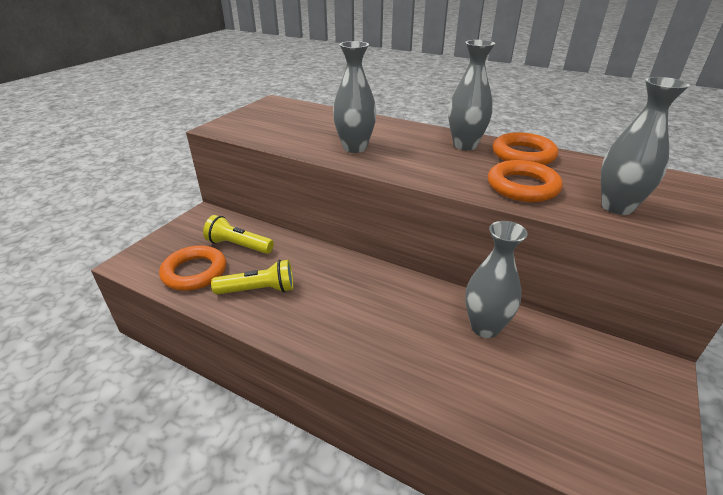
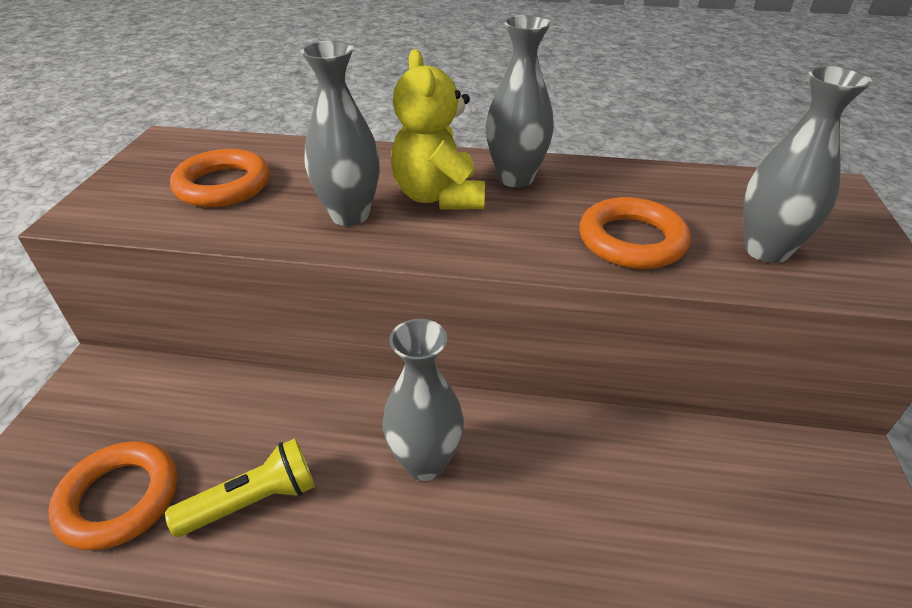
camera: 20 degrees left, 5 degrees up
yellow flashlight [203,215,274,254] -> none
grey vase [465,221,528,338] -> grey vase moved to [382,319,464,481]
orange ring [493,132,558,165] -> orange ring moved to [170,149,270,207]
none -> yellow teddy bear [391,49,485,210]

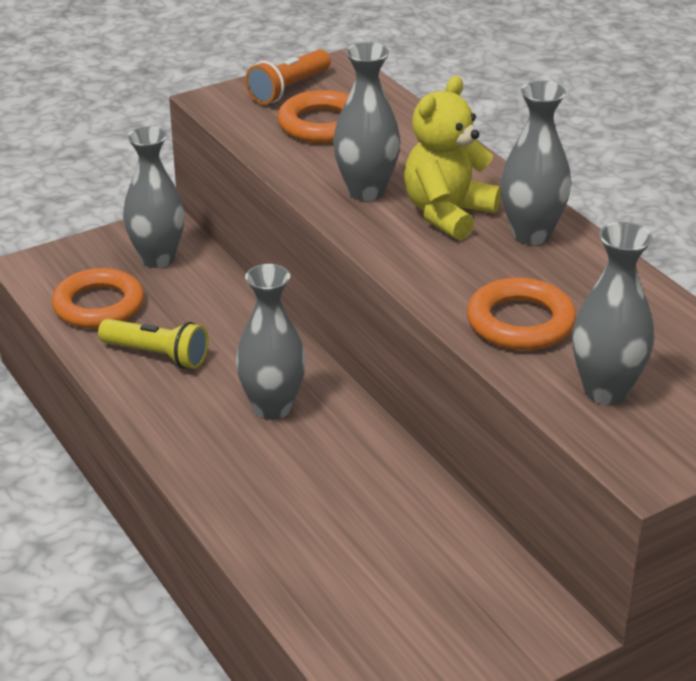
camera: 50 degrees right, 5 degrees down
none -> grey vase [123,126,184,268]
none -> orange flashlight [245,49,331,104]

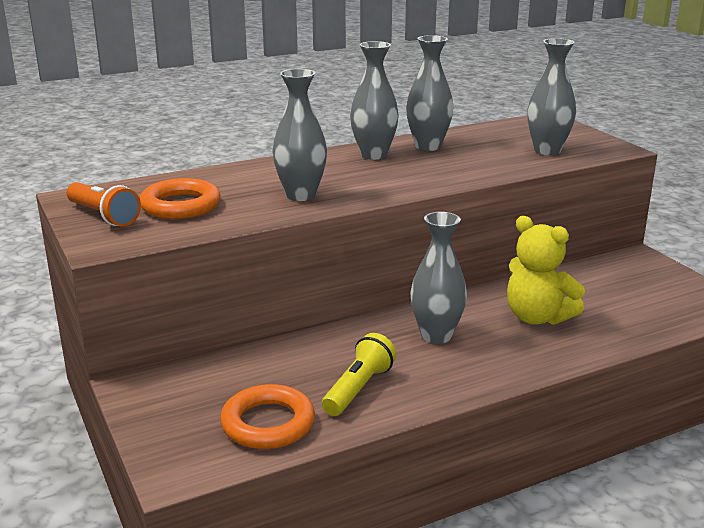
camera: 85 degrees left, 10 degrees down
grey vase [123,126,184,268] -> grey vase moved to [406,35,453,151]
yellow teddy bear [404,76,501,240] -> yellow teddy bear moved to [507,216,585,325]
orange ring [467,277,576,351] -> none

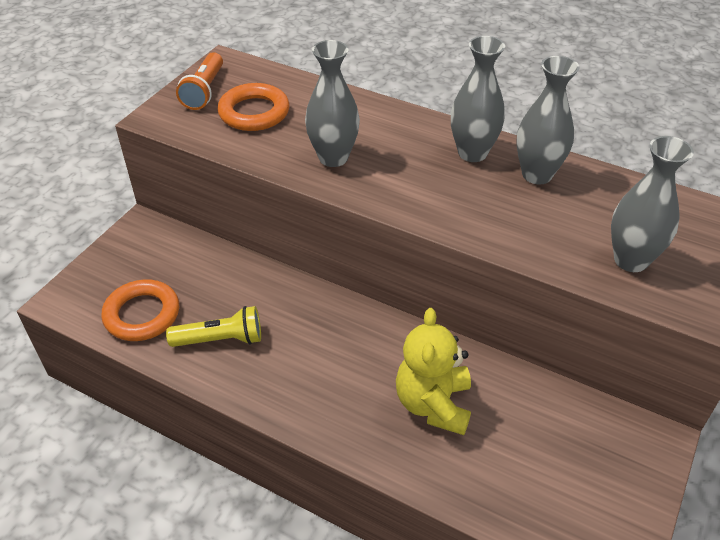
camera: 55 degrees right, 20 degrees up
grey vase [411,212,467,344] -> none

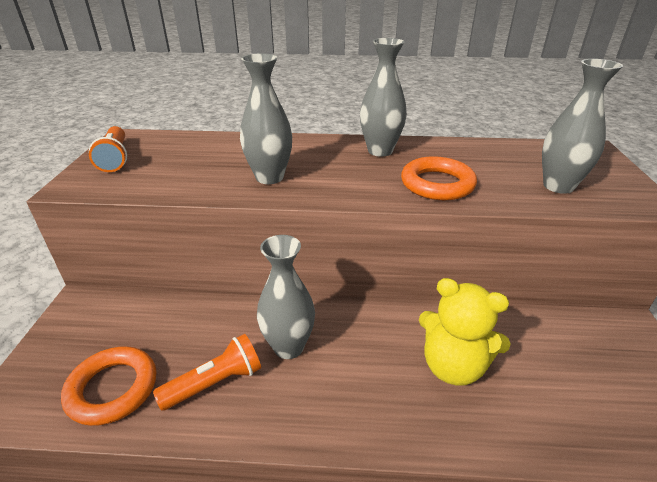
camera: 25 degrees left, 10 degrees down
yellow flashlight [166,306,261,347] -> orange flashlight [153,334,261,411]
orange ring [217,83,289,131] -> orange ring moved to [401,156,477,200]
yellow teddy bear [396,308,471,435] -> yellow teddy bear turned 45 degrees counterclockwise [419,278,511,386]
grey vase [516,56,580,184] -> grey vase moved to [257,235,315,359]

